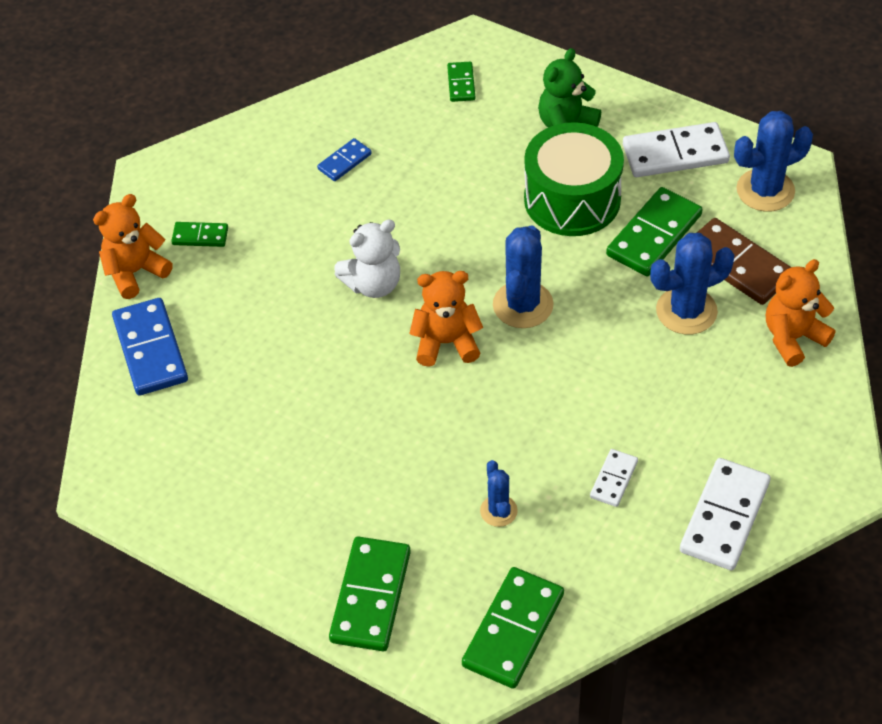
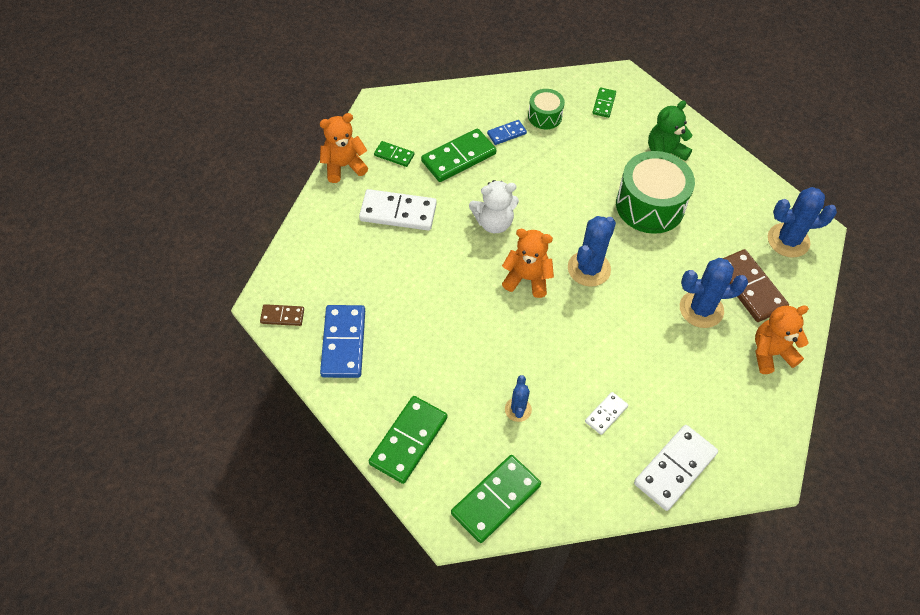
camera: 15 degrees right, 5 degrees up
blue domino [112,298,188,396] -> blue domino moved to [320,305,365,378]
green domino [606,187,703,276] -> green domino moved to [421,128,496,182]
white domino [623,122,730,177] -> white domino moved to [359,189,437,231]
none -> brown domino [260,304,304,326]
none -> green drum [528,89,565,129]

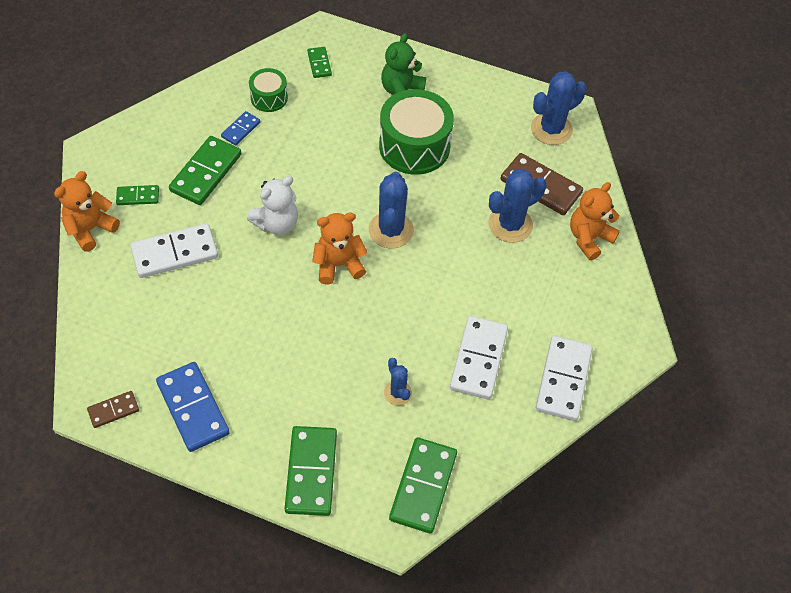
camera: 30 degrees left, 0 degrees up
white domino [585,392,628,435] -> white domino [450,316,508,400], size x1.88

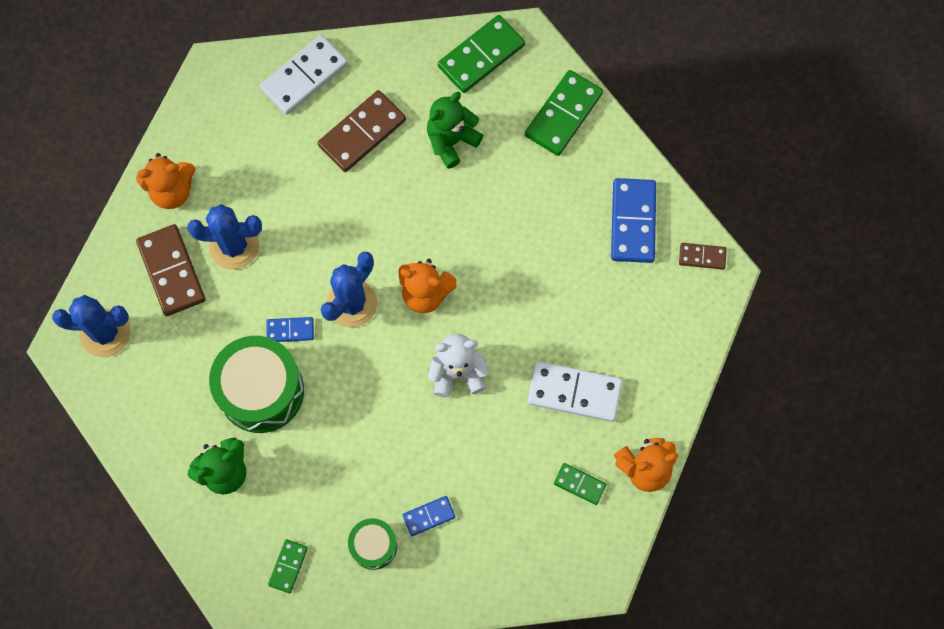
camera: 145 degrees left, 15 degrees up
green domino [169,136,241,205] -> none
blue cactus [384,358,412,406] -> green teddy bear [427,92,483,169]
white domino [450,316,508,400] -> brown domino [318,90,406,172]
none -> blue domino [266,317,314,342]

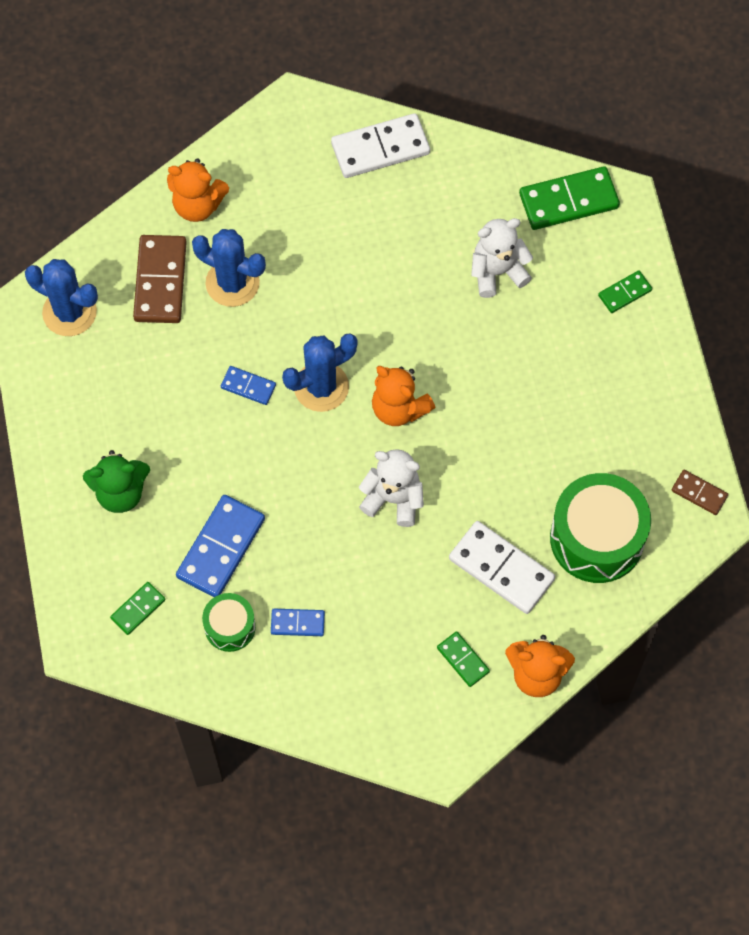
camera: 25 degrees right, 5 degrees down
green drum [209,336,304,433] -> green drum moved to [550,473,651,583]
brown domino [318,90,406,172] -> none
green teddy bear [427,92,483,169] -> white teddy bear [471,218,533,298]
green domino [525,70,603,156] -> green domino [598,270,652,313], size x0.53
blue domino [611,178,656,263] -> blue domino moved to [176,495,265,597]

